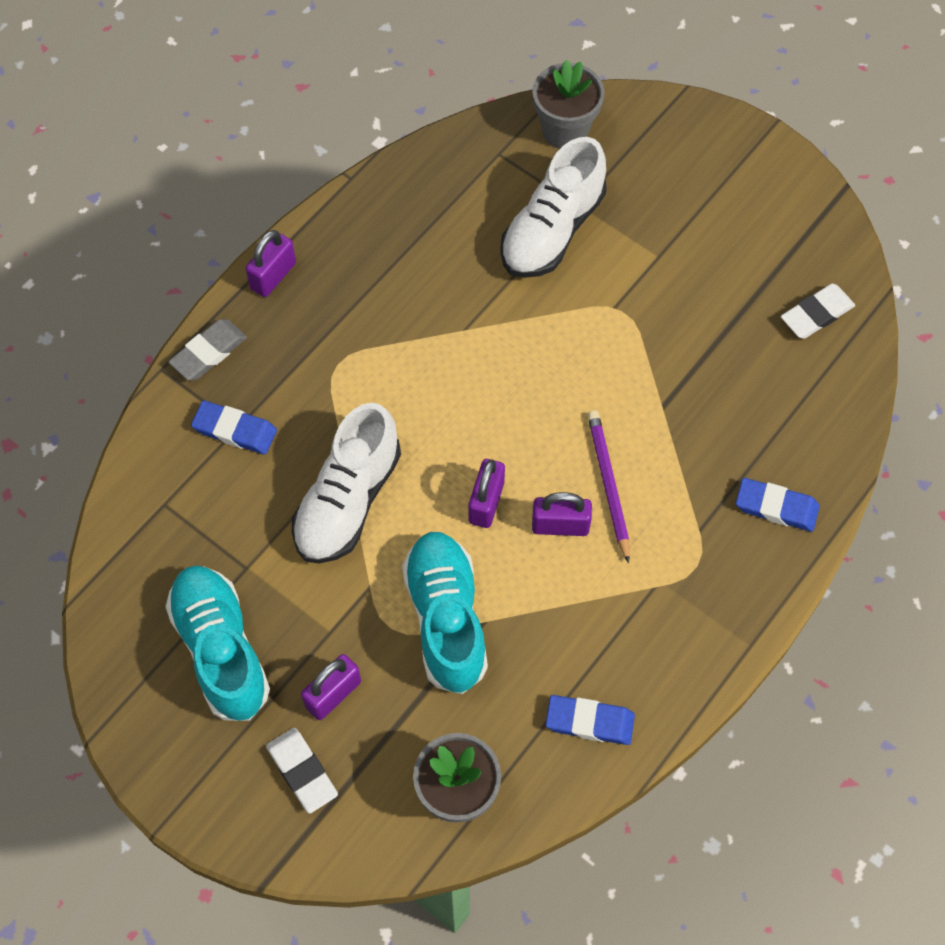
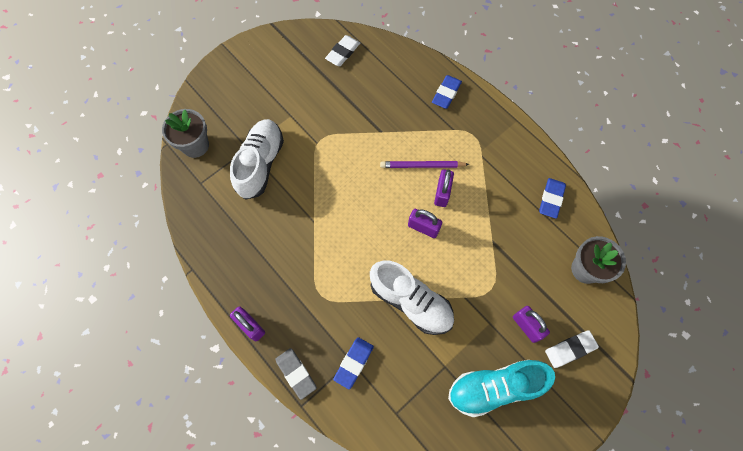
camera: 80 degrees left, 5 degrees up
turquoise shoe [402,532,488,694] -> none
white shoe [500,137,607,278] -> white shoe turned 120 degrees counterclockwise [230,119,284,200]
white eraser [781,284,855,339] -> white eraser turned 60 degrees clockwise [325,35,360,66]

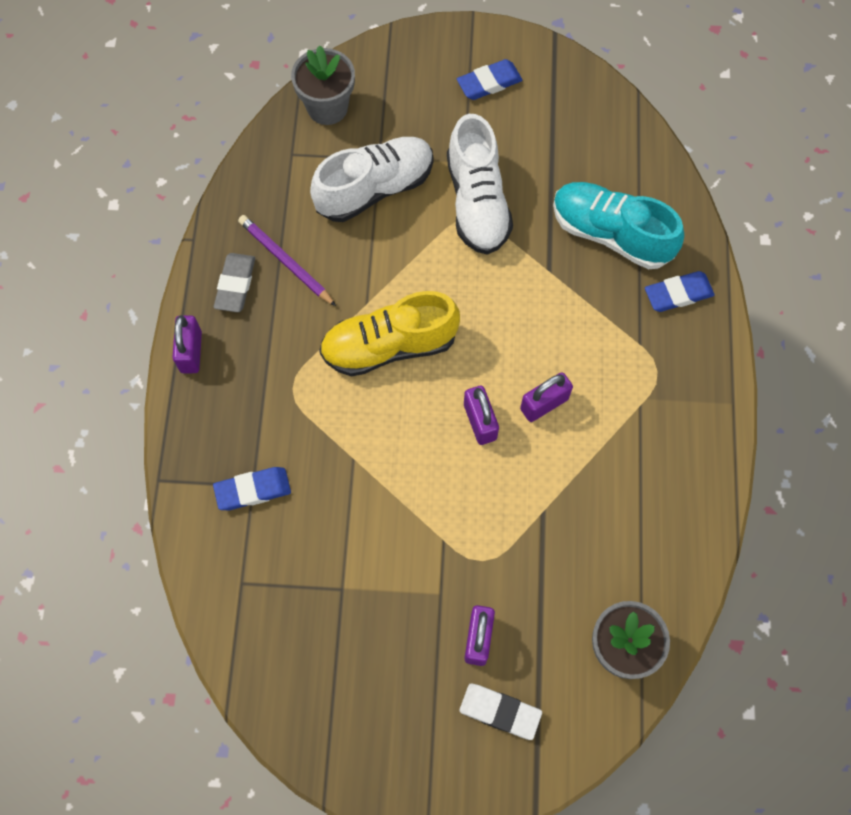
camera: 45 degrees right, 0 degrees up
grey eraser [275,348,317,400] -> grey eraser moved to [214,253,255,312]
white eraser [325,35,360,66] -> none
white shoe [370,260,454,335] -> white shoe moved to [447,114,513,255]
purple pencil [380,161,469,168] -> purple pencil moved to [238,215,336,306]
turquoise shoe [448,360,555,417] -> turquoise shoe moved to [553,182,684,269]
blue eraser [539,178,566,219] -> blue eraser moved to [457,59,522,100]
none -> yellow shoe [319,291,460,376]

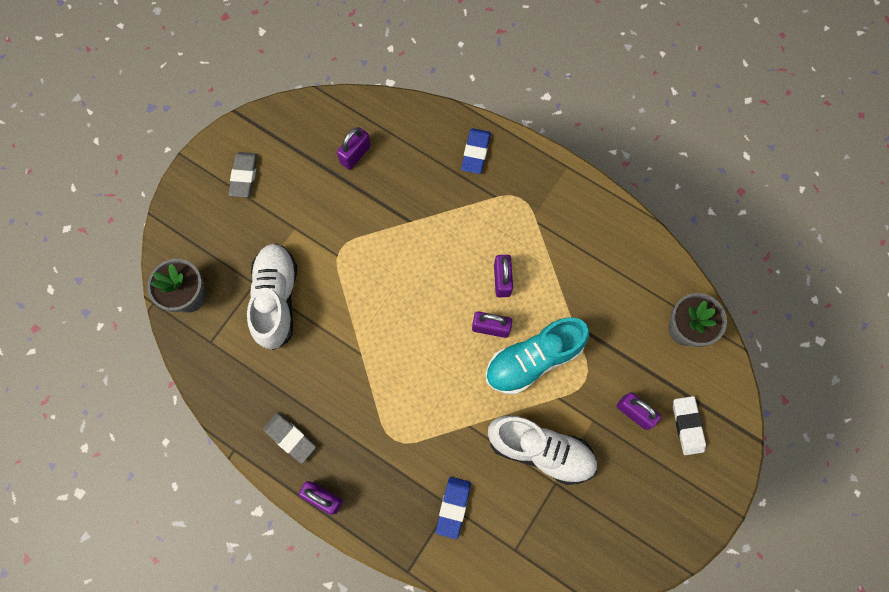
camera: 60 degrees left, 5 degrees up
purple pencil [238,215,336,306] -> none
yellow shoe [319,291,460,376] -> none
white shoe [447,114,513,255] -> white shoe moved to [488,415,597,485]
blue eraser [457,59,522,100] -> grey eraser [228,152,258,198]
white eraser [459,683,542,740] -> white eraser turned 60 degrees counterclockwise [673,396,706,455]
turquoise shoe [553,182,684,269] -> turquoise shoe moved to [485,317,589,395]
none -> purple padlock [337,127,371,170]

